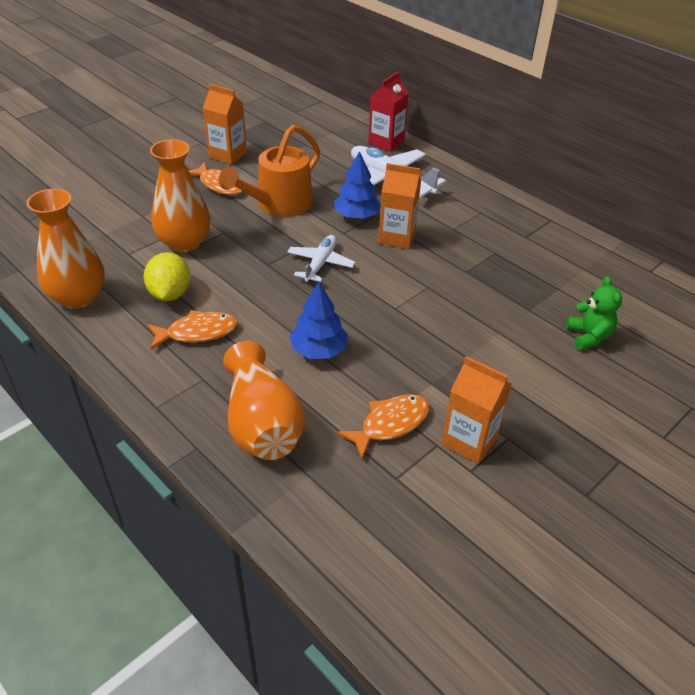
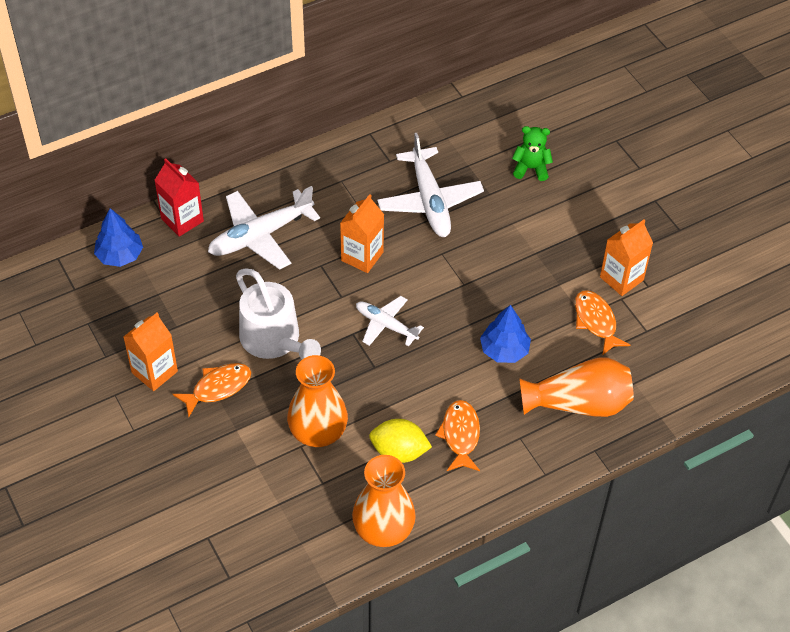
camera: 75 degrees left, 10 degrees up
orange watering can [219,125,320,217] -> white watering can [236,268,321,360]
blue tree [334,151,381,219] -> blue tree moved to [94,208,143,267]
none -> white plane [377,133,484,237]

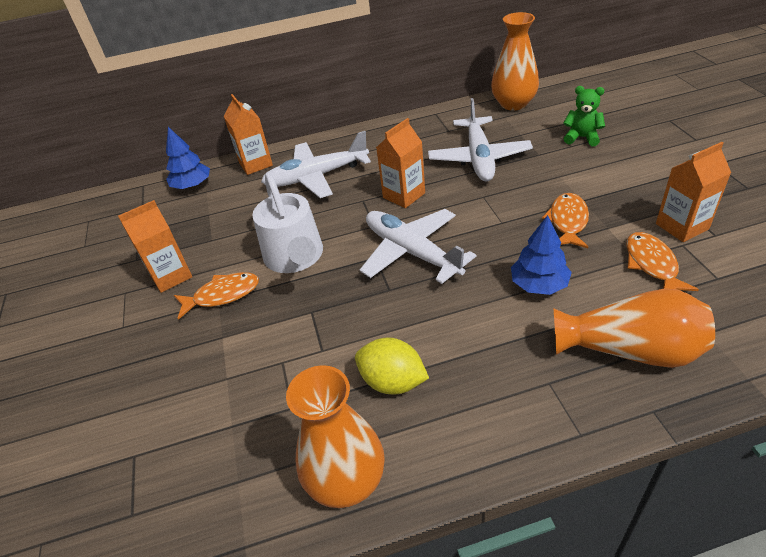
camera: 20 degrees right, 10 degrees down
red carton [154,158,204,237] -> orange carton [224,94,273,175]
orange vase [287,355,348,447] -> orange vase moved to [491,12,539,111]
white plane [356,296,424,346] -> white plane [360,209,476,284], size x1.66
orange fish [435,400,480,471] -> orange fish moved to [542,193,589,248]

